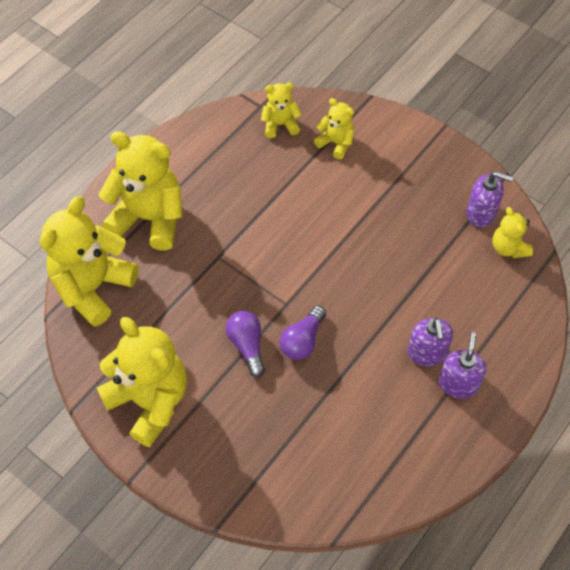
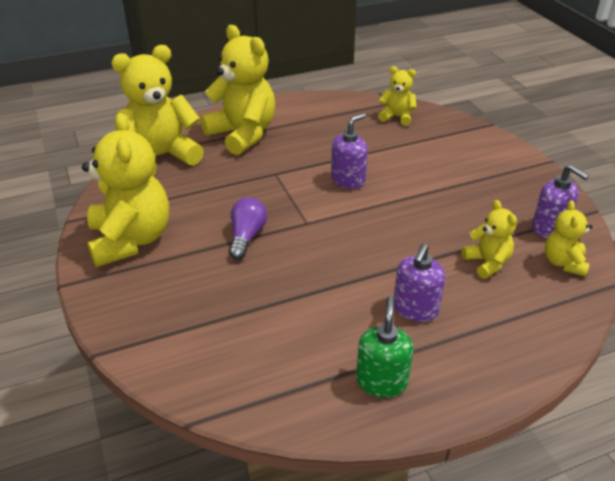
camera: 30 degrees right, 20 degrees down
purple light bulb [280,306,326,360] -> none
yellow teddy bear [314,98,354,159] -> yellow teddy bear moved to [462,200,517,279]
purple soap dispenser [439,333,487,399] -> purple soap dispenser moved to [331,113,368,189]
none -> green soap dispenser [356,296,414,397]

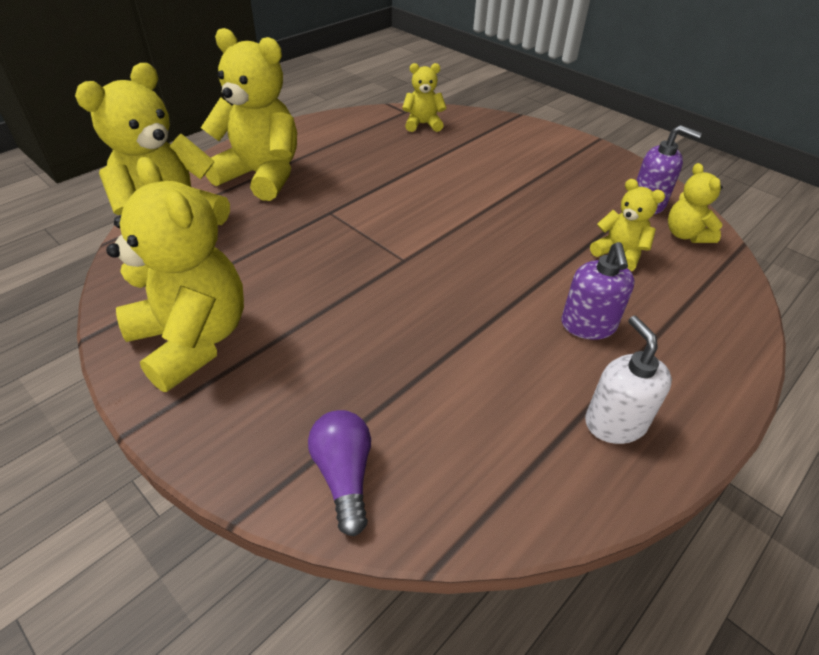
camera: 25 degrees left, 5 degrees up
purple light bulb [229,197,267,260] -> purple light bulb moved to [308,410,371,536]
purple soap dispenser [331,113,368,189] -> none
green soap dispenser [356,296,414,397] -> white soap dispenser [585,316,672,444]

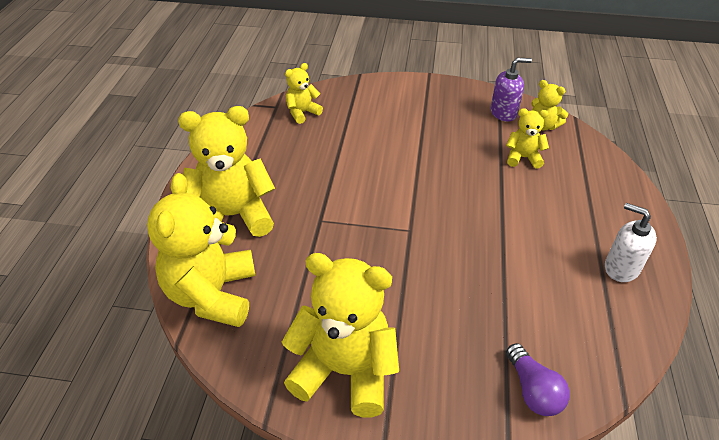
camera: 35 degrees left, 0 degrees up
purple light bulb [308,410,371,536] -> purple light bulb turned 150 degrees counterclockwise [506,343,570,416]
purple soap dispenser [561,242,635,340] -> none

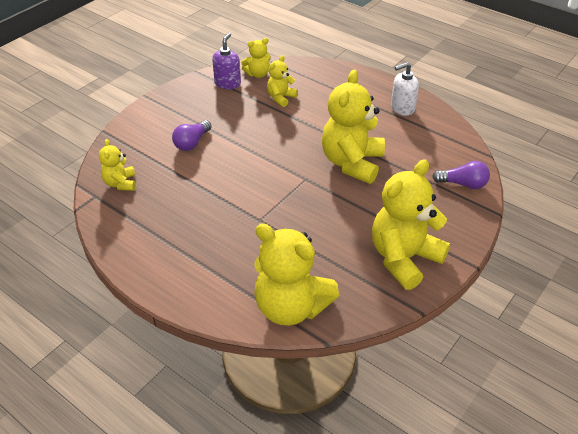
camera: 60 degrees left, 0 degrees up
yellow teddy bear [178,106,275,237] -> yellow teddy bear moved to [322,70,385,184]
none -> purple light bulb [172,120,212,151]

